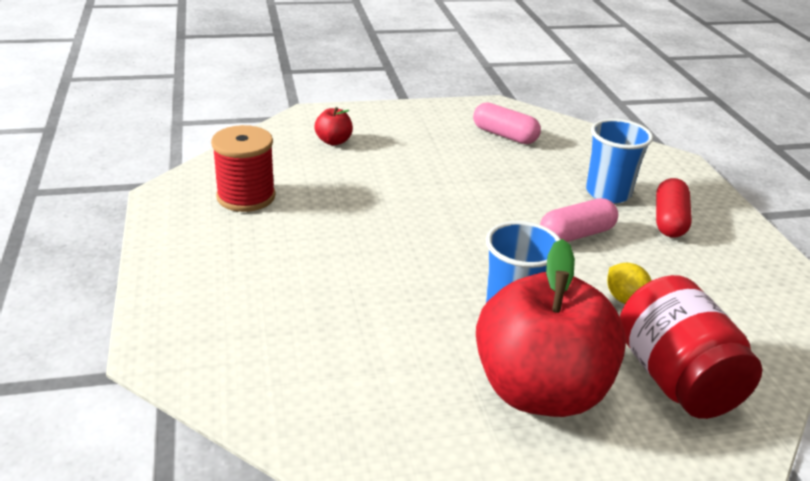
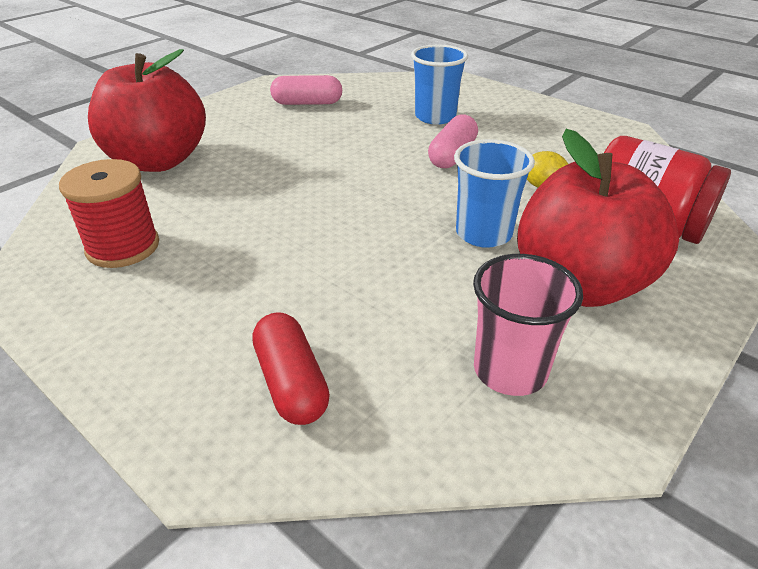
camera: 35 degrees left, 5 degrees up
red apple [315,107,353,145] -> red apple [88,49,206,172], size x2.49
red capsule [656,178,692,238] -> red capsule moved to [252,312,330,425]
none -> pink cup [473,254,583,396]

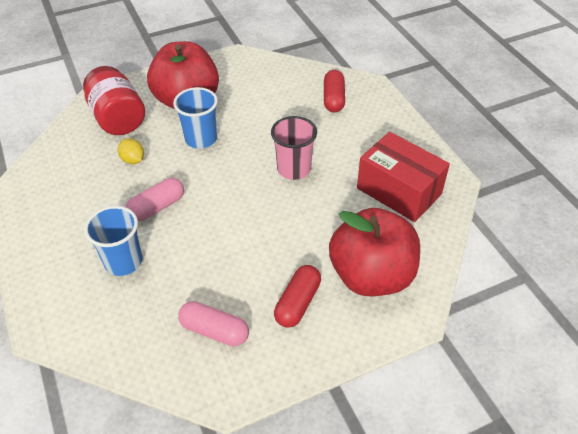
camera: 155 degrees left, 10 degrees up
red spool [59,159,159,268] -> red box [357,132,450,222]
pink cup [473,254,583,396] -> pink cup moved to [271,116,317,180]
none -> red capsule [274,265,321,328]

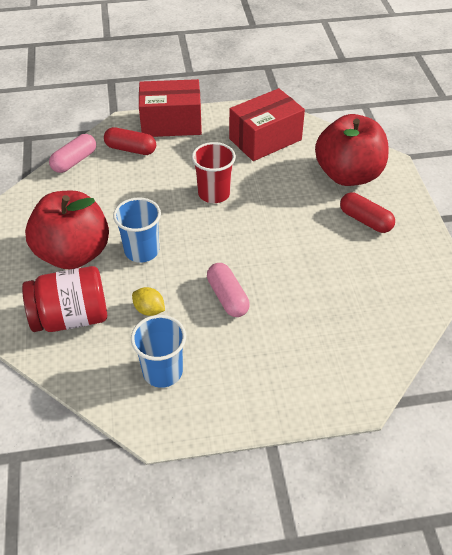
camera: 75 degrees left, 0 degrees up
blue cup [84,206,142,276] -> blue cup moved to [131,315,186,388]
yellow lemon [118,138,144,164] -> yellow lemon turned 60 degrees clockwise [132,287,165,316]
pink capsule [178,301,249,346] -> pink capsule moved to [49,134,96,173]
pink cup [271,116,317,180] -> red cup [192,142,236,203]
none -> red box [139,79,202,137]

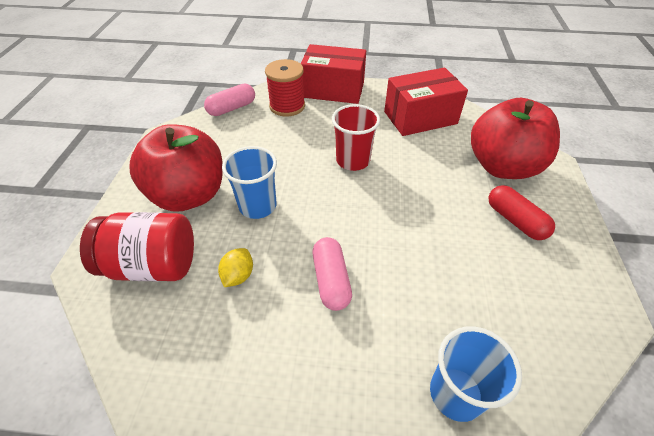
camera: 15 degrees right, 0 degrees up
red capsule [104,127,156,155] -> red spool [265,59,305,117]
blue cup [131,315,186,388] -> blue cup moved to [430,326,522,422]
yellow lemon [132,287,165,316] -> yellow lemon turned 60 degrees clockwise [218,248,253,287]

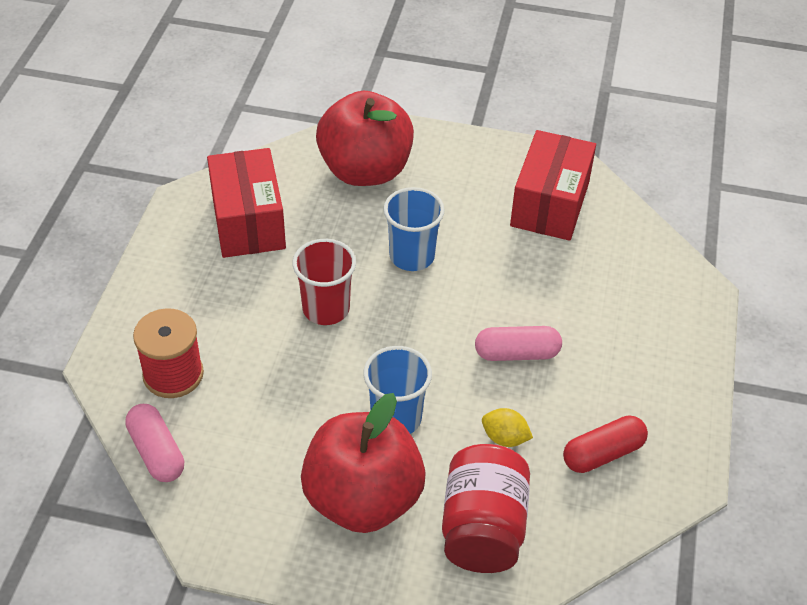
camera: 85 degrees left, 0 degrees up
red box [300,44,366,104] -> red box moved to [510,130,596,241]
blue cup [430,326,522,422] -> blue cup moved to [383,187,445,271]
red capsule [489,185,555,240] -> red capsule moved to [563,415,648,473]

